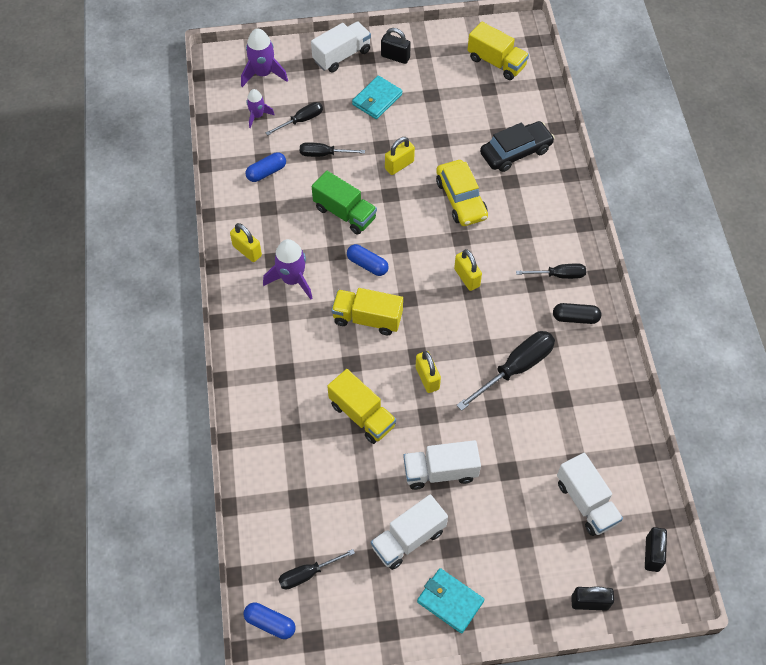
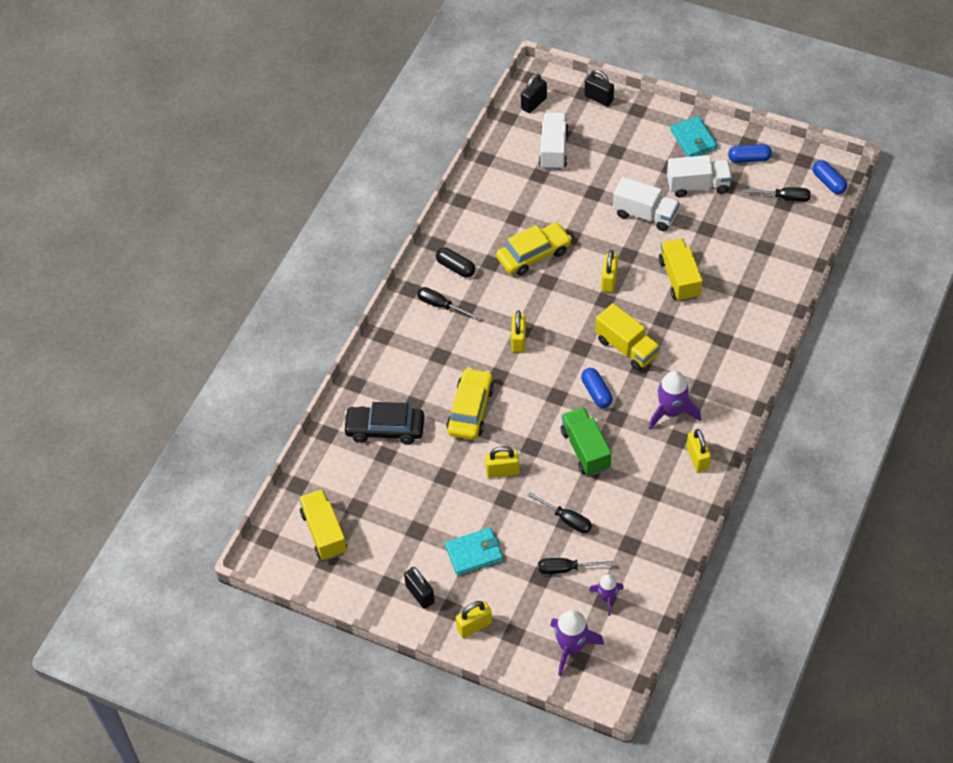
camera: 145 degrees left, 5 degrees down
blue capsule [245,152,286,182] -> blue capsule moved to [728,144,772,163]
white truck [311,21,371,72] -> yellow padlock [456,601,492,638]
black screwdriver [456,331,555,411] -> yellow car [496,222,572,276]

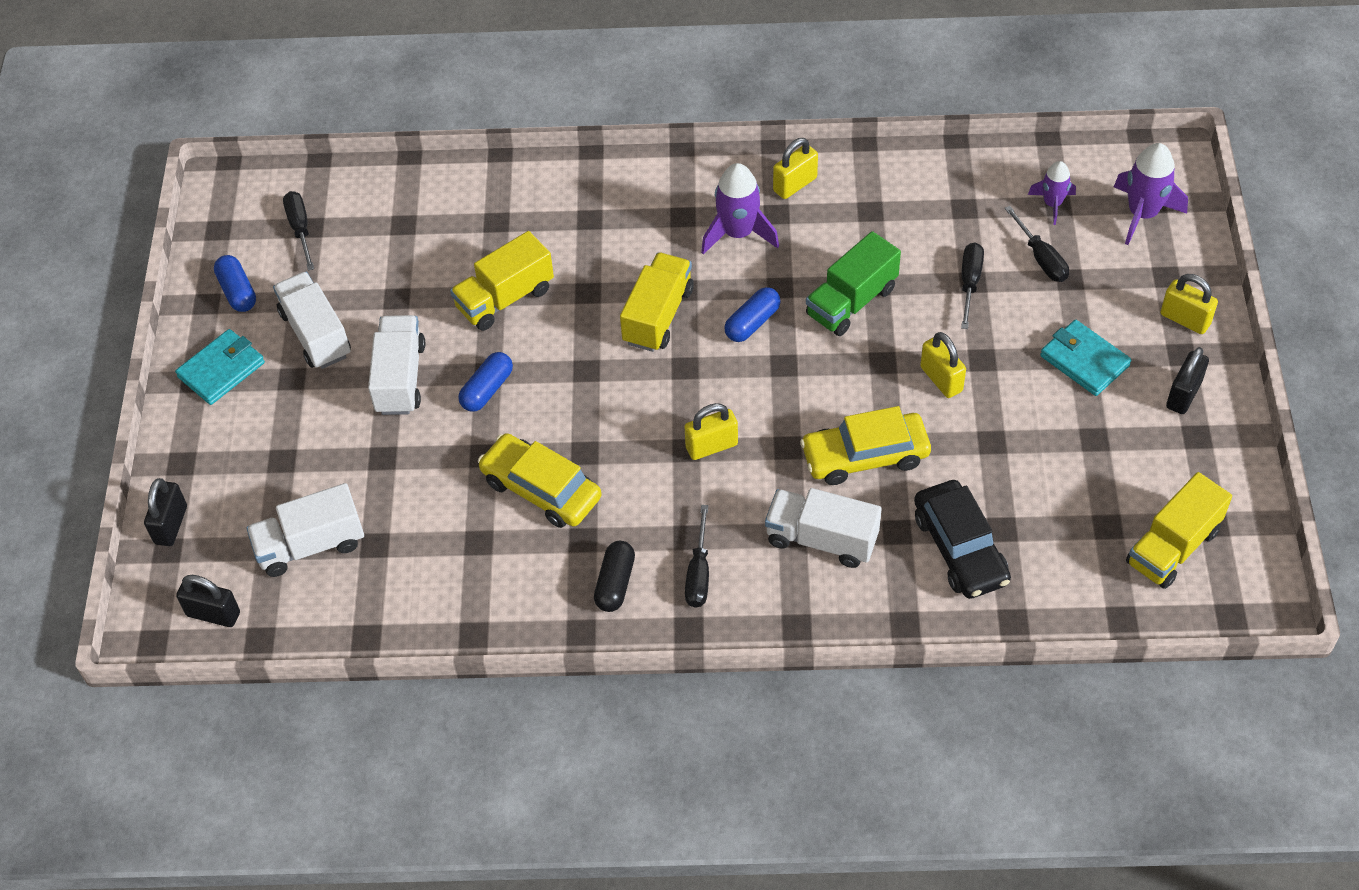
camera: 115 degrees left, 0 degrees up
yellow padlock [601,250,618,292] -> none
blue capsule [813,160,847,194] -> blue capsule moved to [458,352,513,412]
none -> white truck [765,488,881,568]

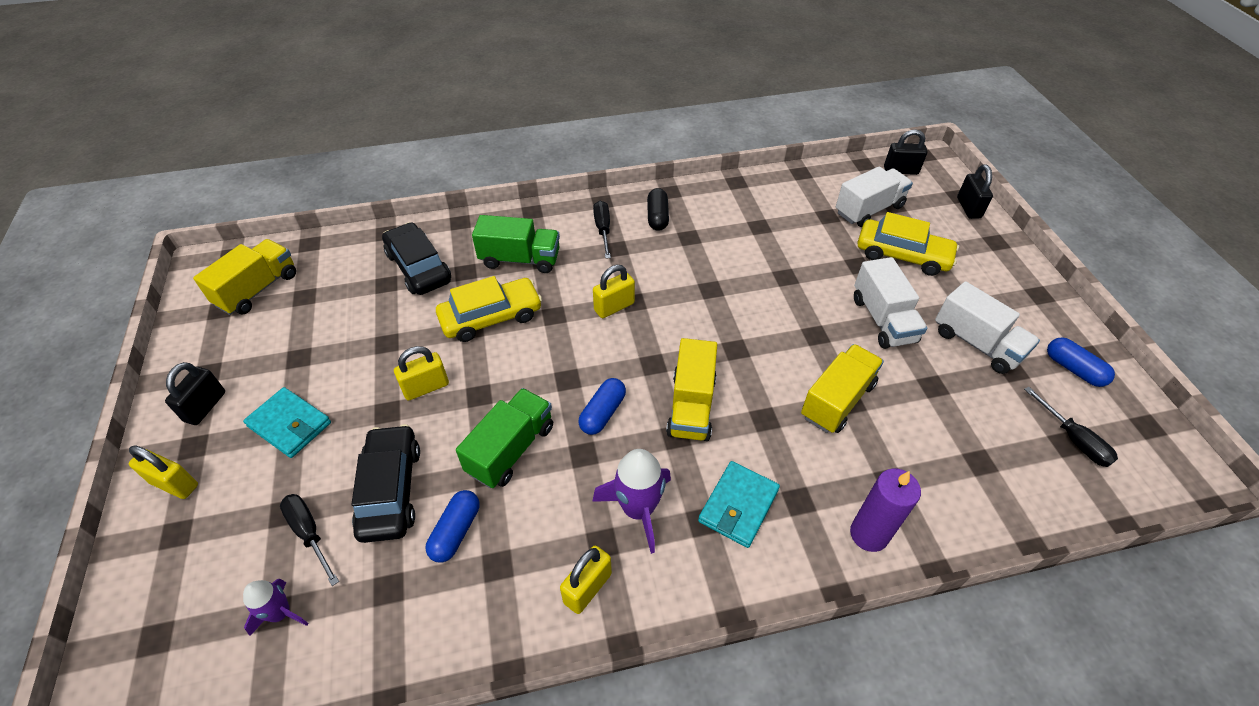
camera: 165 degrees right, 5 degrees down
turquoise wallet [175,329,265,405] -> turquoise wallet moved to [698,461,780,548]
blue capsule [458,352,513,412] -> blue capsule moved to [426,490,479,563]
yellow car [478,433,601,528] -> yellow car moved to [858,212,959,276]
white truck [765,488,881,568] -> green truck [472,215,560,273]
yellow padlock [920,332,966,398] -> yellow padlock turned 75 degrees counterclockwise [394,346,449,401]
black screwdriver [961,243,984,329] -> black car [351,424,420,543]
purple rocket [1114,143,1188,245] -> none
none -> purple candle [850,469,921,552]

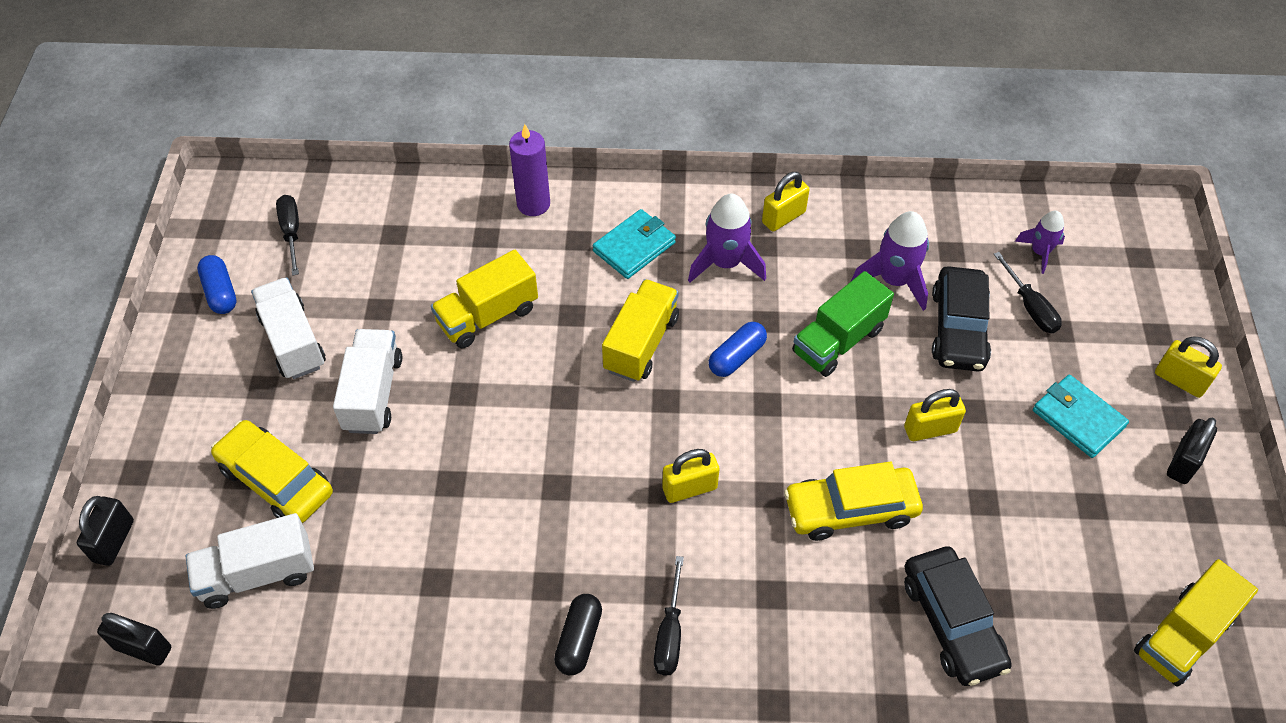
camera: 165 degrees left, 5 degrees up
blue capsule [426,490,479,563] -> purple rocket [851,211,929,311]
green truck [472,215,560,273] -> none

